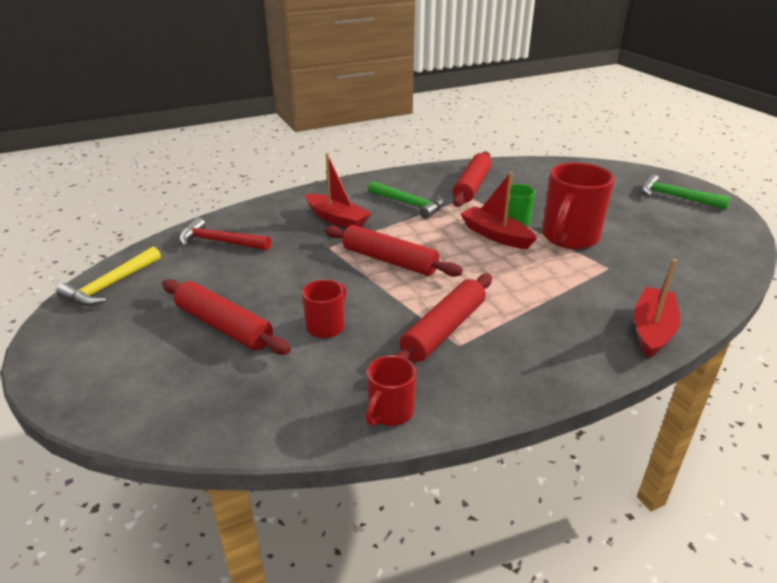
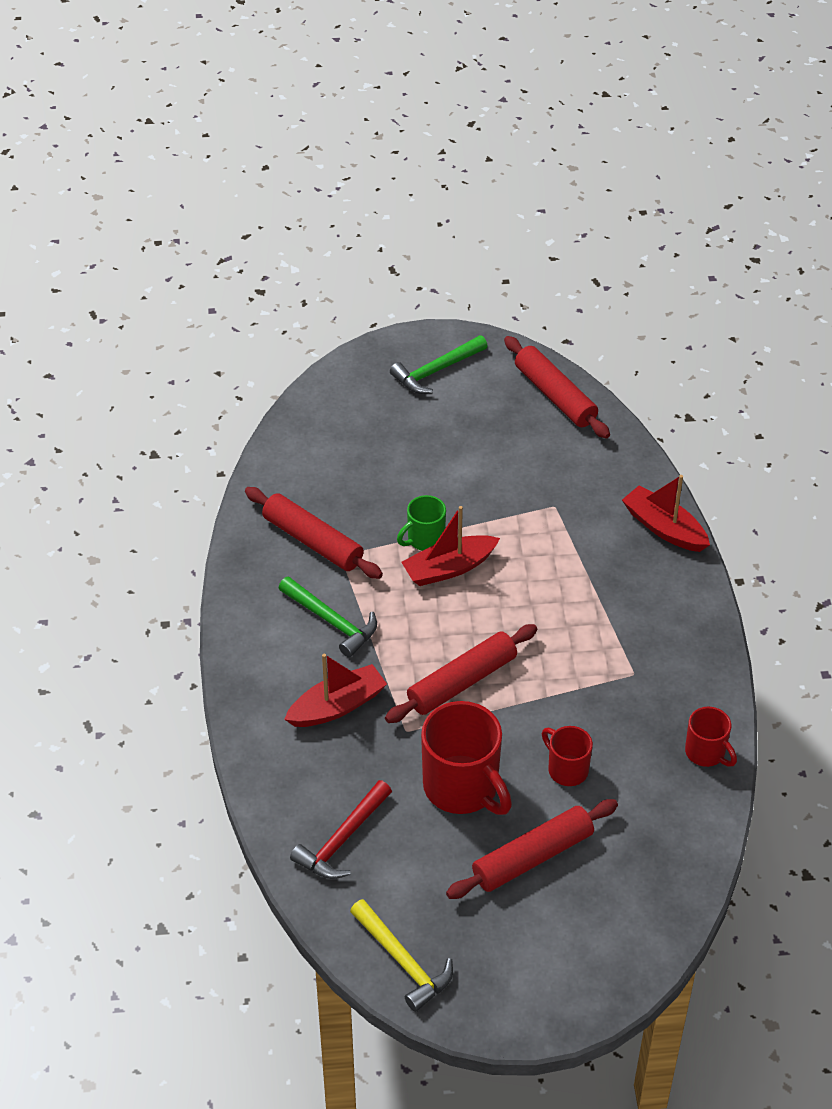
camera: 70 degrees left, 15 degrees up
green hammer [368,181,444,219] -> green hammer turned 75 degrees clockwise [278,576,377,658]
red rolling pin [394,274,492,362] -> red rolling pin moved to [504,336,610,439]
red mug [542,162,615,249] -> red mug moved to [421,701,512,815]

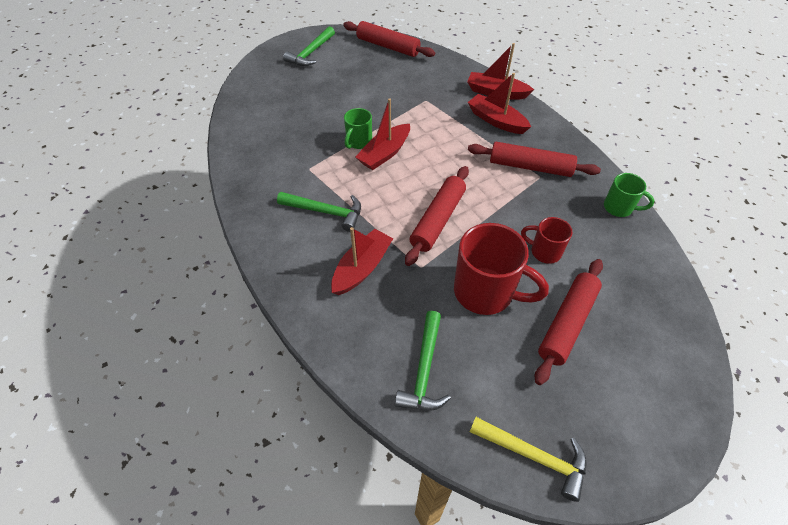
camera: 25 degrees left, 5 degrees up
red rolling pin [245,487,383,579] -> red rolling pin moved to [468,142,601,177]
red hammer [290,780,392,879] -> green hammer [395,311,451,410]
red mug [685,707,737,767] -> green mug [604,173,655,217]
none -> red boat [468,73,531,134]

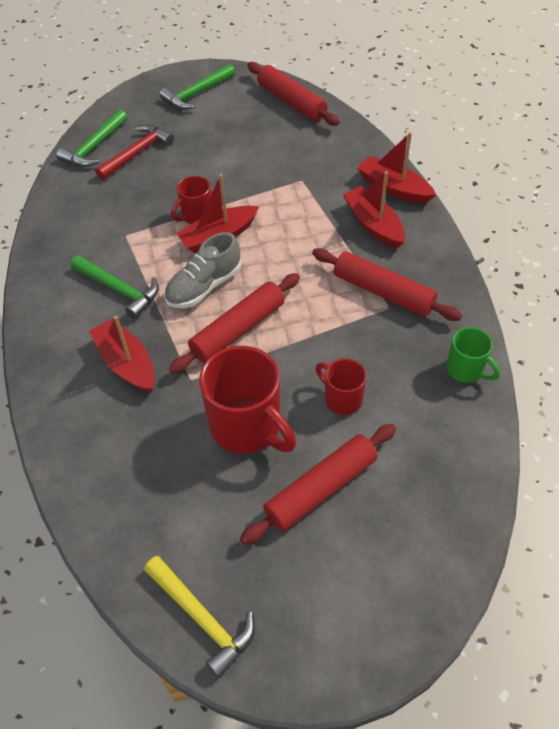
camera: 20 degrees right, 0 degrees up
red boat [331,227,393,295] -> red boat turned 90 degrees counterclockwise [89,316,155,392]
green mug [344,108,372,149] -> red mug [171,176,211,224]
green hammer [395,311,451,410] -> green hammer moved to [56,109,127,167]
none -> red hammer [95,124,174,180]
none -> grey shoe [164,232,241,308]

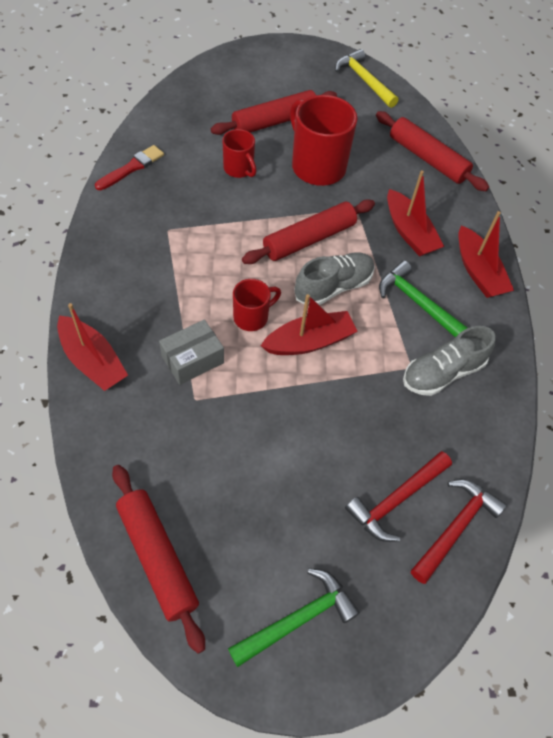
camera: 175 degrees left, 5 degrees up
green hammer [56,109,127,167] -> red hammer [411,479,507,584]
red mug [171,176,211,224] -> red mug moved to [233,279,281,331]
red rolling pin [312,248,462,321] -> red rolling pin moved to [376,111,489,191]
red boat [343,171,405,249] -> red boat moved to [459,211,514,298]
green mug [446,327,500,383] -> red brush [95,145,164,190]
none -> grey box [159,319,224,385]
none -> grey shoe [403,326,496,396]

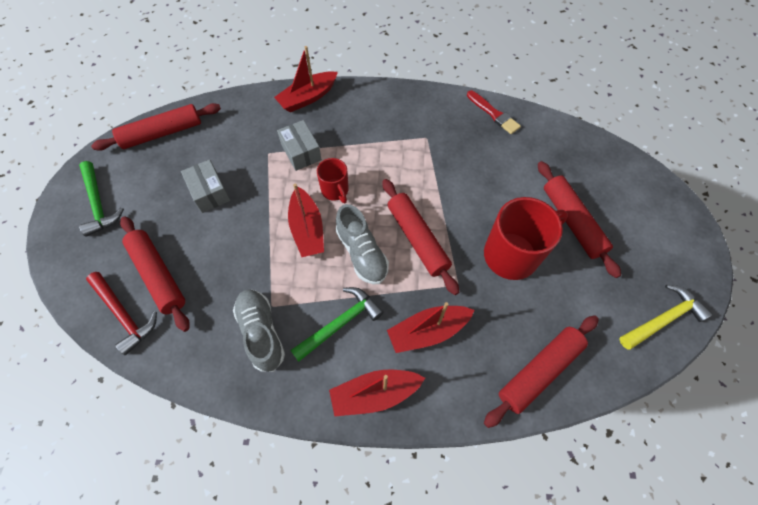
camera: 100 degrees right, 5 degrees up
red mug [223,129,257,178] -> none
red hammer [345,451,452,542] -> red rolling pin [120,216,190,332]
none -> grey box [181,159,230,213]

